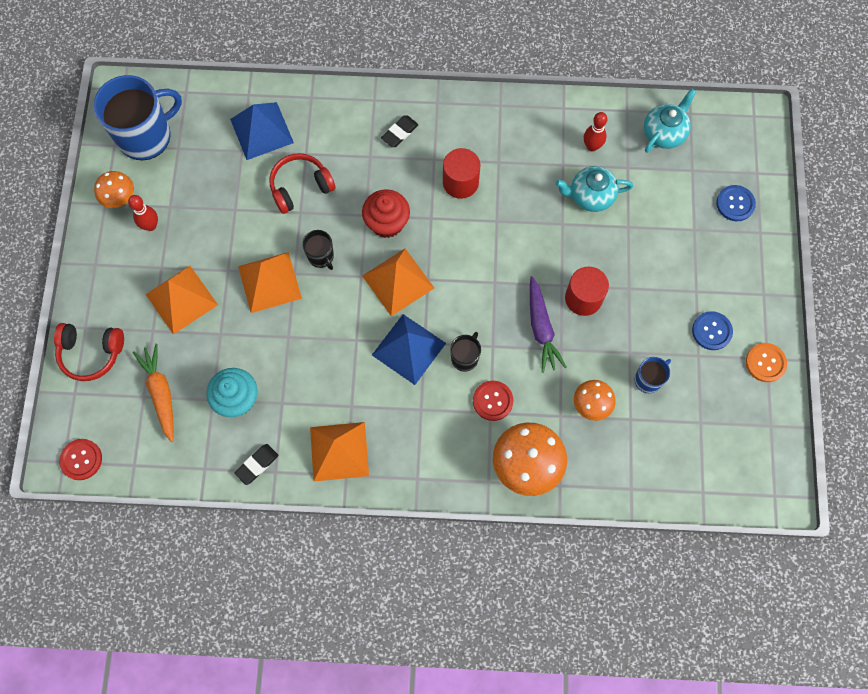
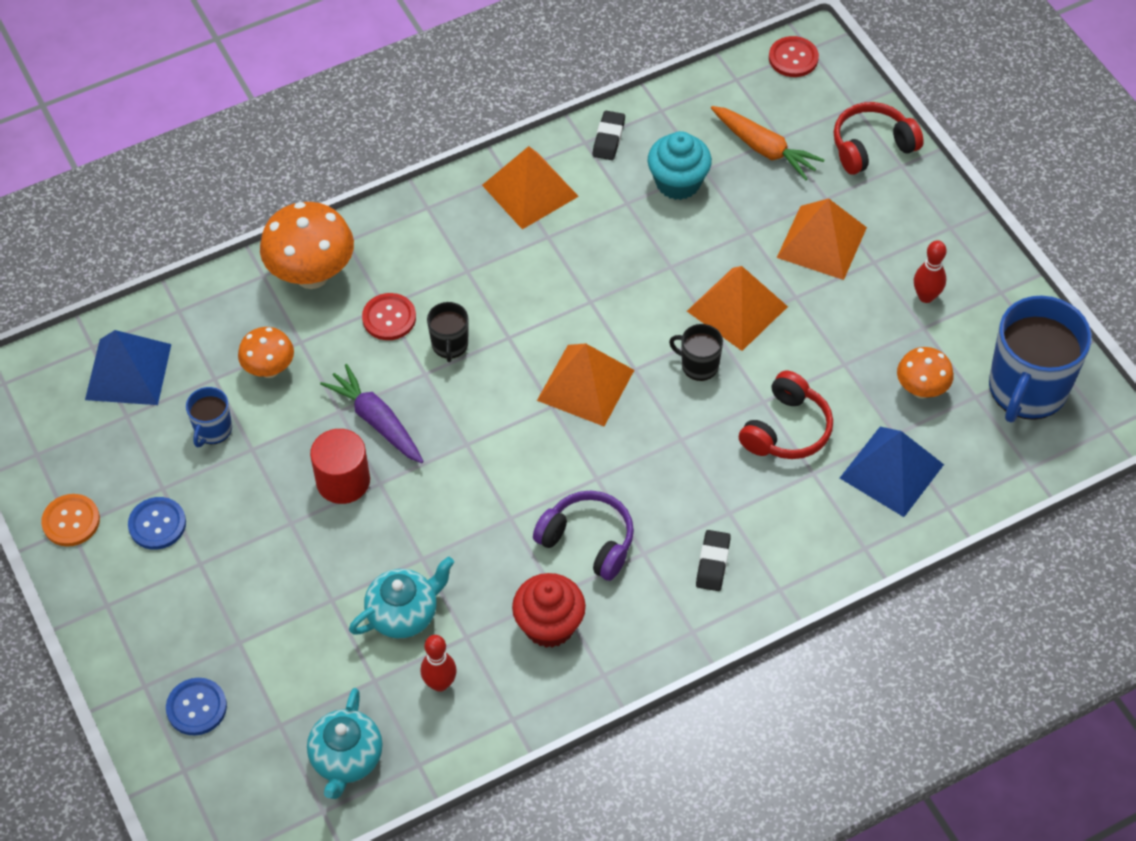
camera: 150 degrees right, 15 degrees down
orange mushroom [94,171,134,208] -> orange mushroom moved to [897,347,954,399]
red cupcake [362,189,410,238] -> red cupcake moved to [512,573,586,648]
blue pyramid [372,314,446,385] -> blue pyramid moved to [85,330,171,405]
red cylinder [443,148,481,199] -> purple headphones [533,491,634,581]

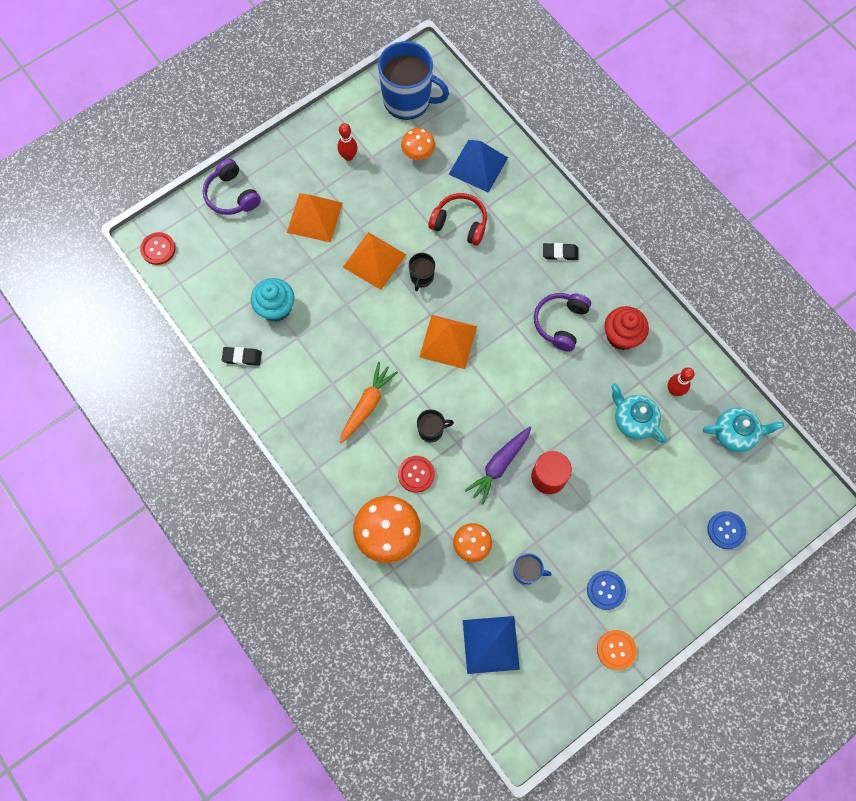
camera: 100 degrees left, 15 degrees up
orange pyramid [482,146,579,229] -> none
orange carrot [711,106,824,180] -> orange carrot moved to [340,362,398,443]
red headphones [834,102,924,175] -> purple headphones [203,159,261,215]

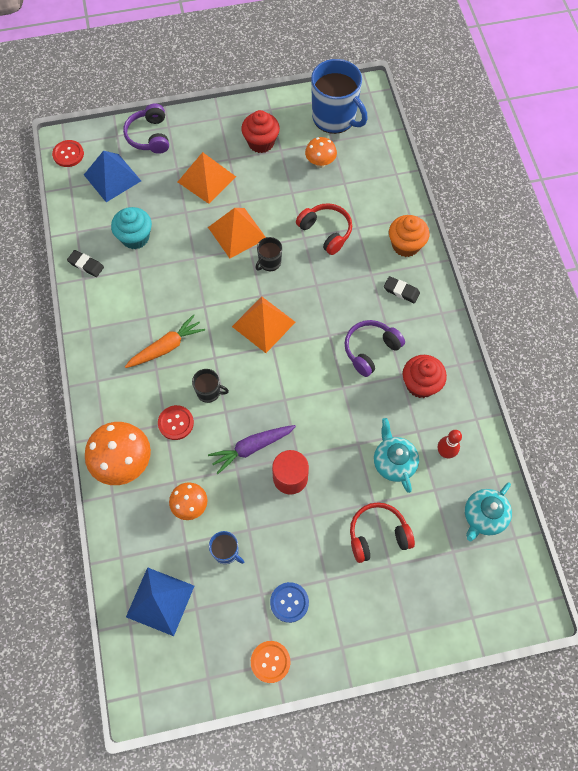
camera: 25 degrees right, 5 degrees down
red bowling pin [337,123,358,161] -> red cupcake [241,110,280,153]
blue pyramid [448,140,508,193] -> blue pyramid moved to [84,151,141,202]
turquoise teapot [703,408,784,452] -> turquoise teapot turned 105 degrees clockwise [465,482,512,541]
blue button [707,511,746,549] -> none
none -> red headphones [350,502,415,563]
none -> orange cupcake [389,215,429,257]

